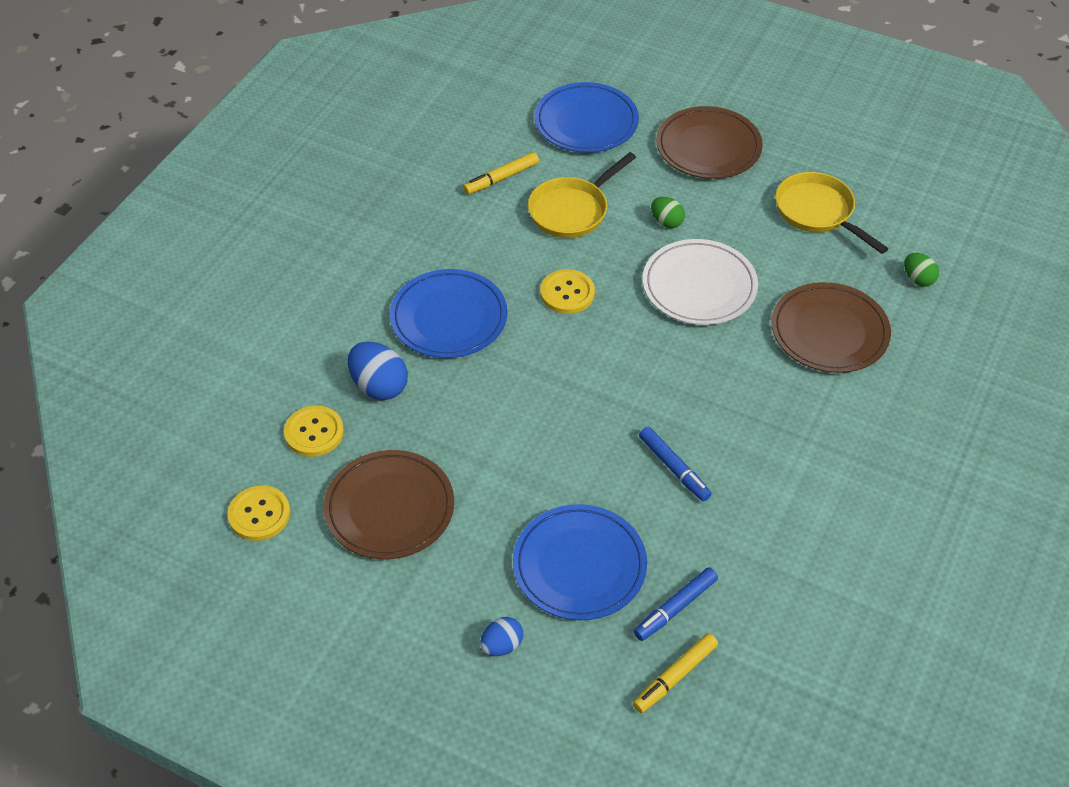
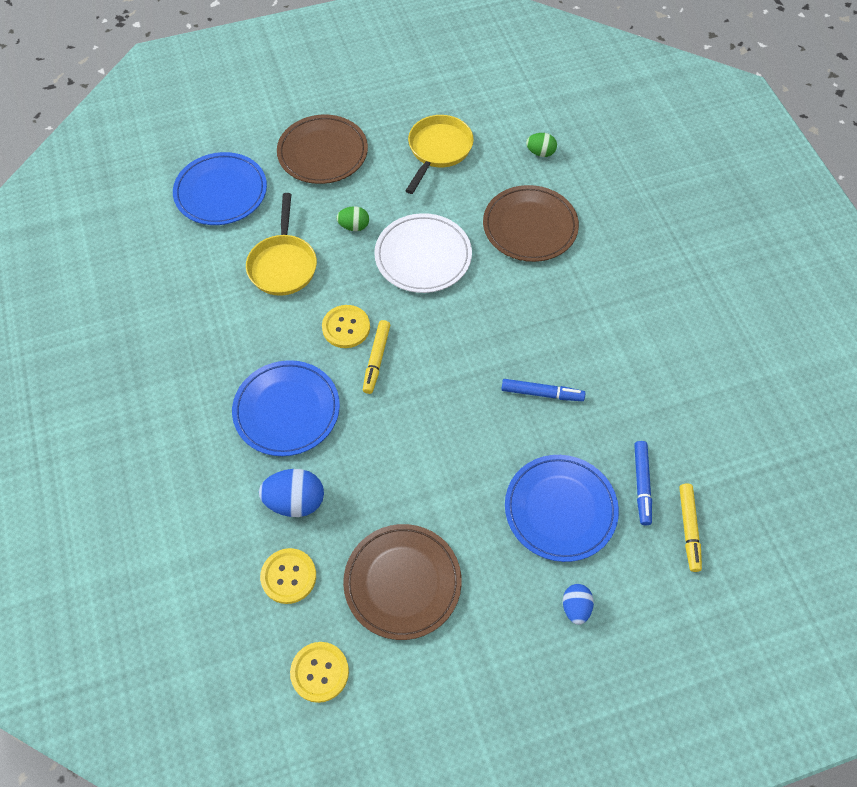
camera: 45 degrees left, 10 degrees up
yellow marker [463,152,539,195] -> yellow marker moved to [363,320,390,394]
yellow pan [775,172,889,254] -> yellow pan turned 105 degrees clockwise [405,115,474,194]

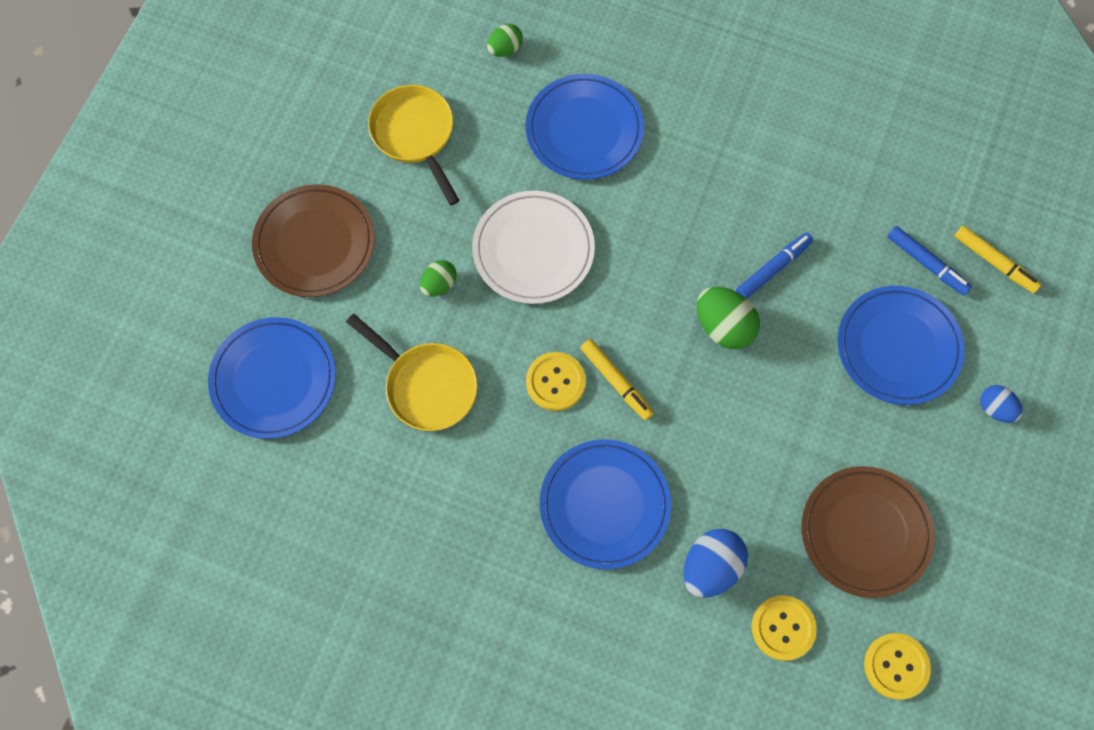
camera: 50 degrees left, 10 degrees up
brown plate [483,185,579,262] -> blue plate [526,74,644,180]
none -> green egg [697,287,760,349]

